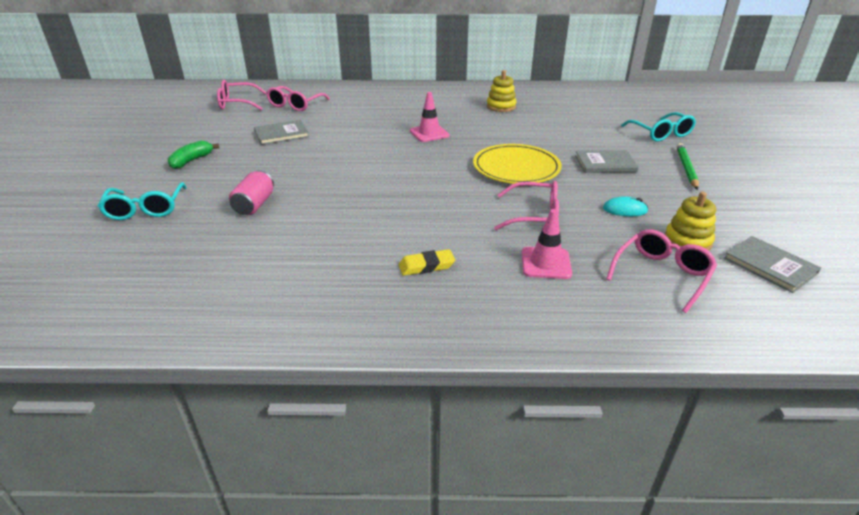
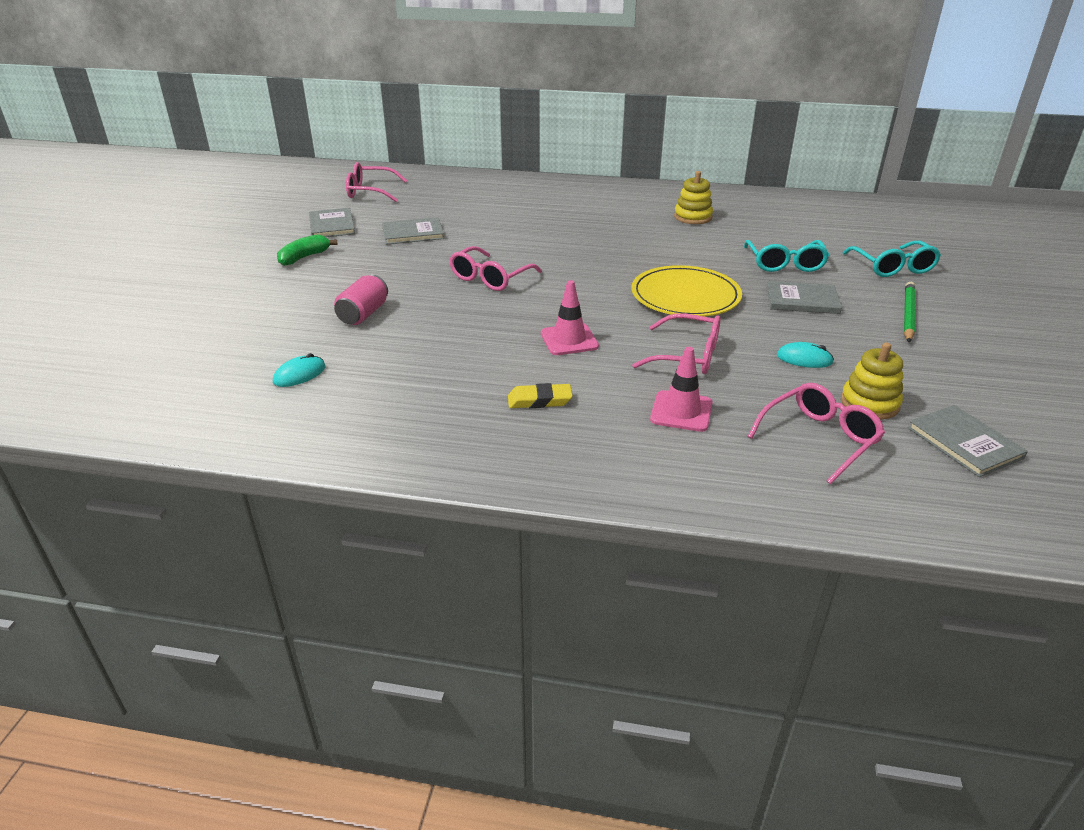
camera: 10 degrees right, 0 degrees up
turquoise glasses [98,182,187,220] -> turquoise glasses moved to [744,240,829,272]
pink glasses [266,86,330,111] -> pink glasses moved to [449,246,542,291]
pink traffic cone [410,92,450,142] -> pink traffic cone moved to [541,280,599,355]
none -> turquoise mouse [273,353,326,387]
none -> grey book [309,208,355,237]

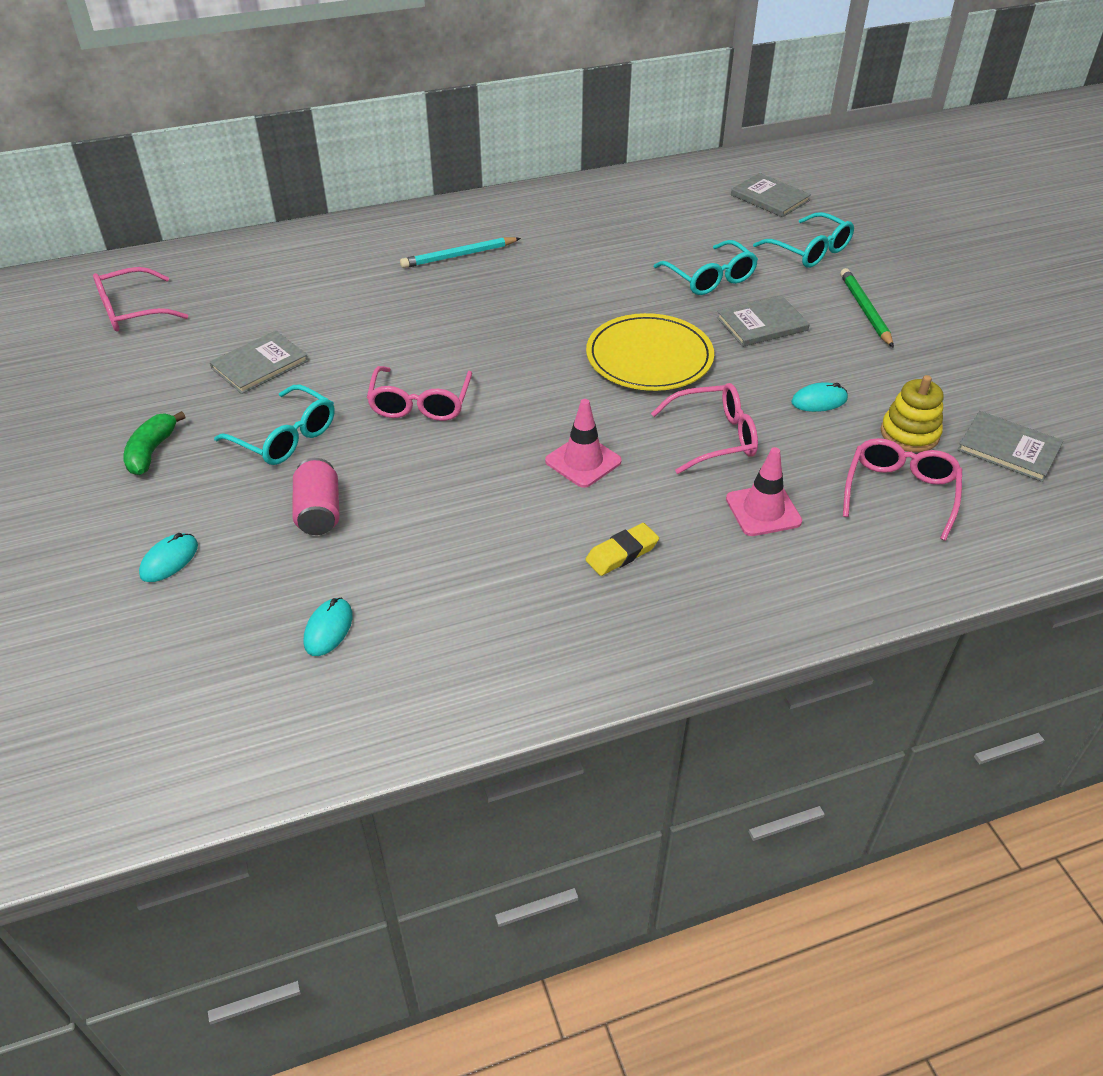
camera: 30 degrees left, 10 degrees up
grey book [309,208,355,237] -> grey book moved to [731,173,811,217]
yellow stacking toy [674,171,713,224] -> none
none -> turquoise mouse [139,533,198,582]
none -> turquoise glasses [214,385,335,465]
none -> turquoise pencil [400,237,521,268]

